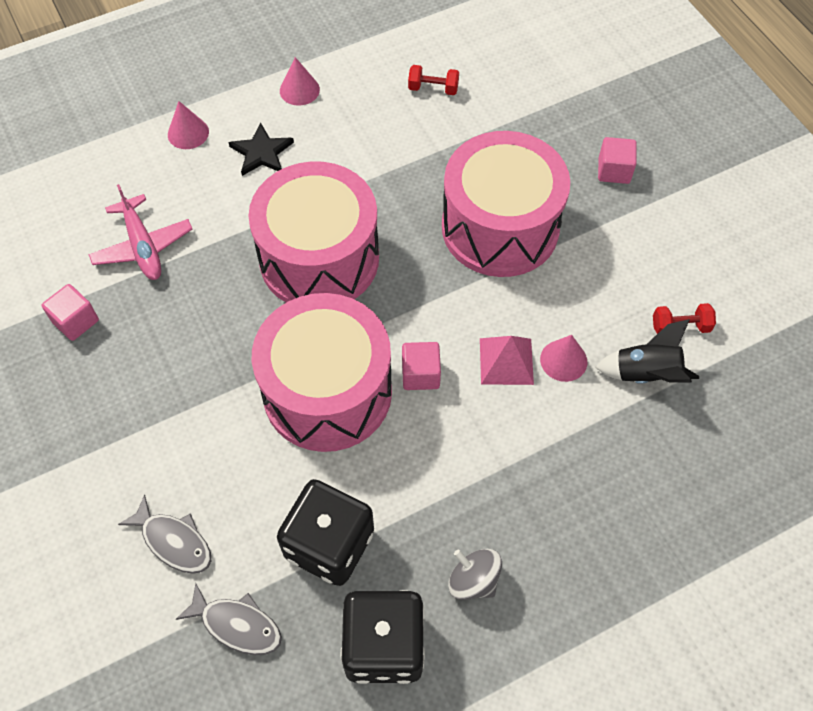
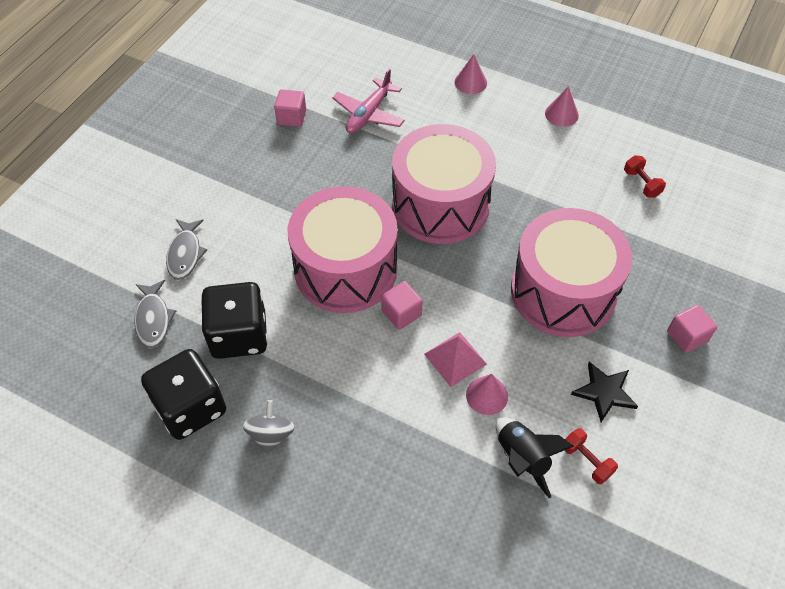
camera: 55 degrees right, 5 degrees down
black star [228,122,294,176] -> black star moved to [571,362,638,422]

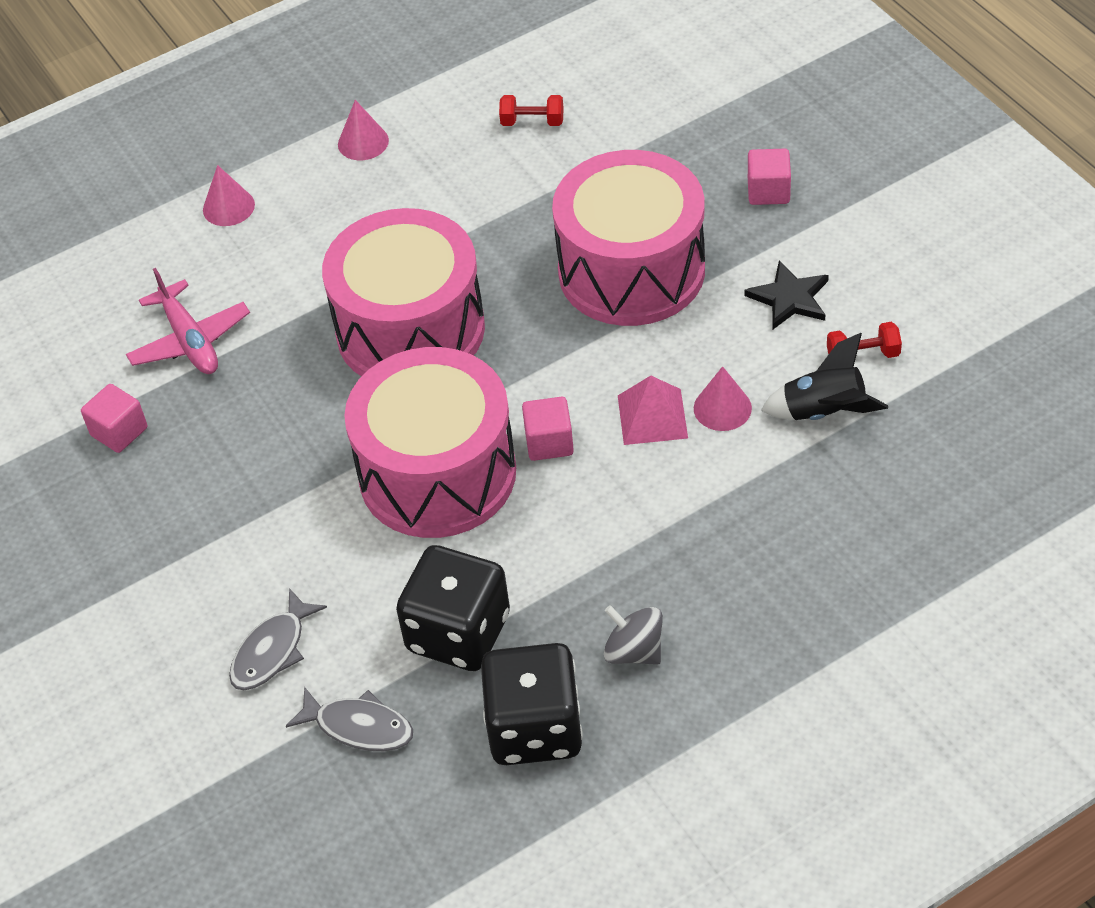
camera: 55 degrees left, 5 degrees down
grey fish [166,219,207,280] -> grey fish turned 90 degrees clockwise [229,588,327,690]

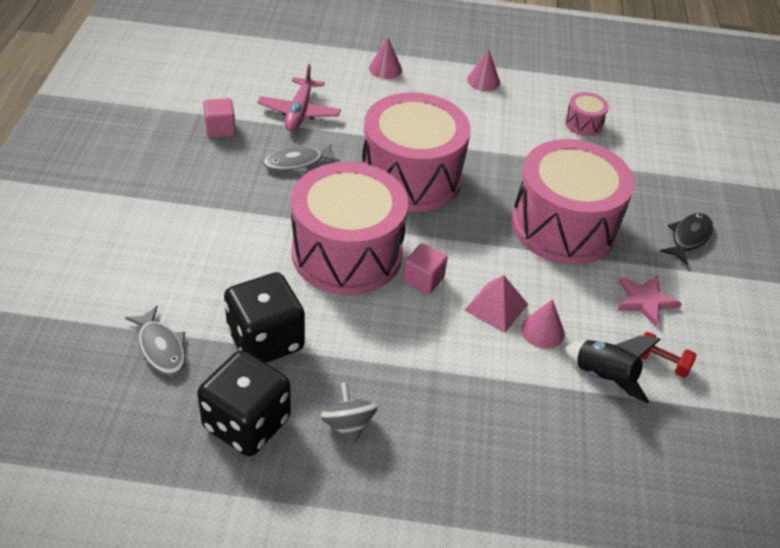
camera: 30 degrees right, 5 degrees down
grey fish [229,588,327,690] -> grey fish moved to [263,144,340,174]
red dumbbell [499,95,564,126] -> pink drum [565,92,609,136]
black star [744,261,829,329] -> pink star [617,276,682,327]
pink cube [748,149,791,205] -> black fish [660,213,713,265]

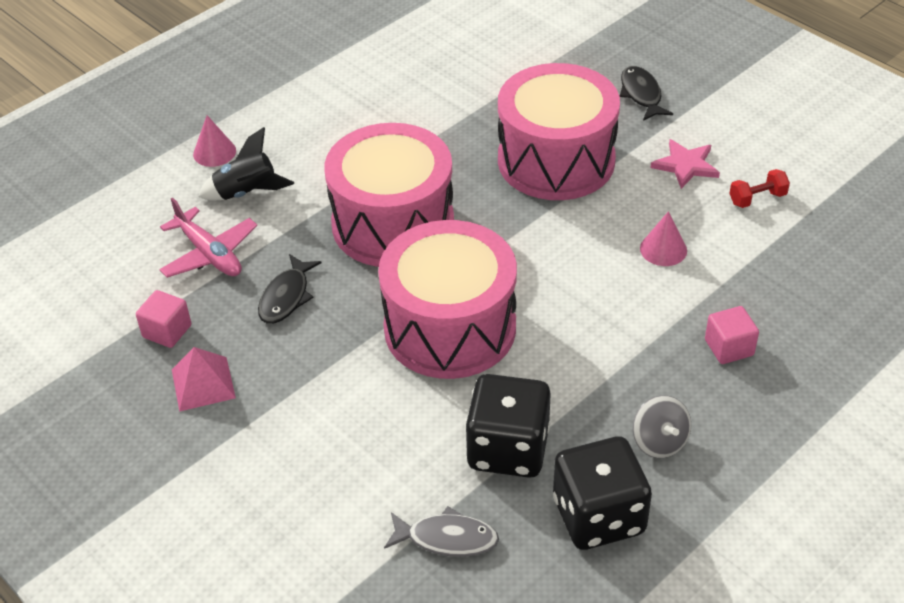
camera: 45 degrees left, 0 degrees up
grey fish [263,144,340,174] -> black fish [258,254,322,324]
grey spinning top [320,382,378,444] -> grey spinning top turned 135 degrees counterclockwise [633,395,691,458]
pink cube [403,243,448,294] -> pink cube moved to [705,306,759,364]
pink pyramid [464,275,528,333] -> pink pyramid moved to [172,347,236,412]
pink cone [467,50,500,91] -> none
black rocket [564,335,661,403] -> black rocket moved to [198,127,294,201]
pink drum [565,92,609,136] -> none

